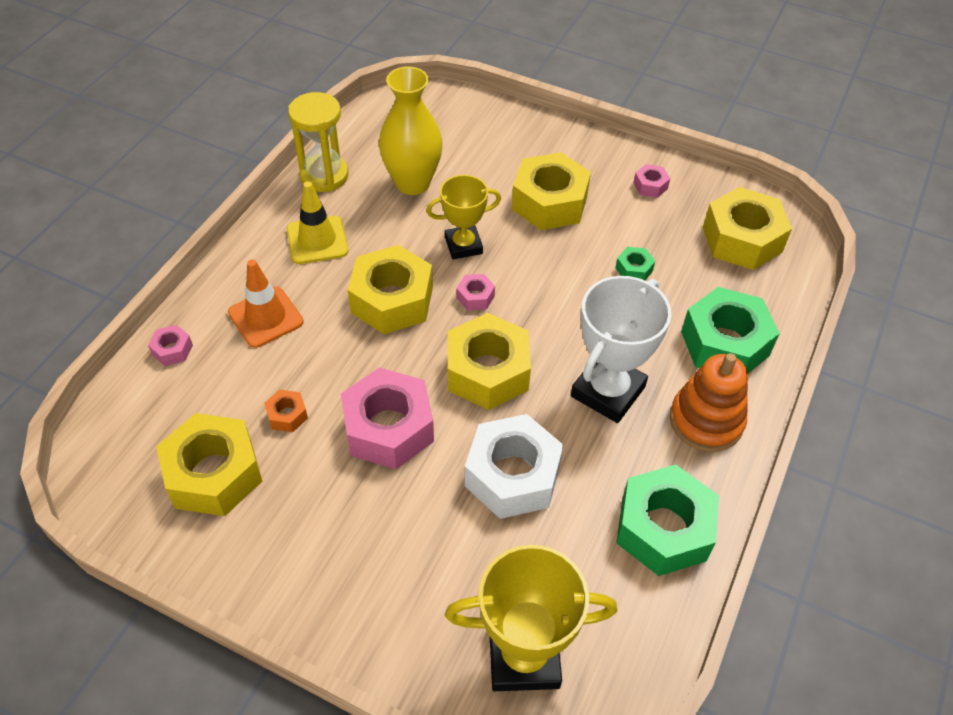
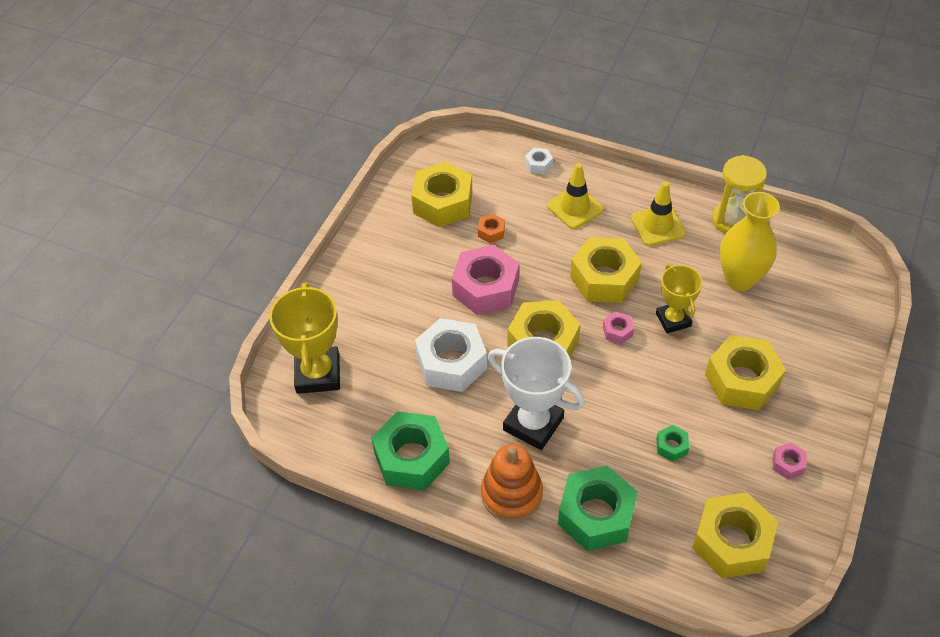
camera: 90 degrees right, 0 degrees up
pink nut [148,325,193,366] -> white nut [525,148,553,174]
orange traffic cone [228,259,304,348] -> yellow traffic cone [547,163,604,229]

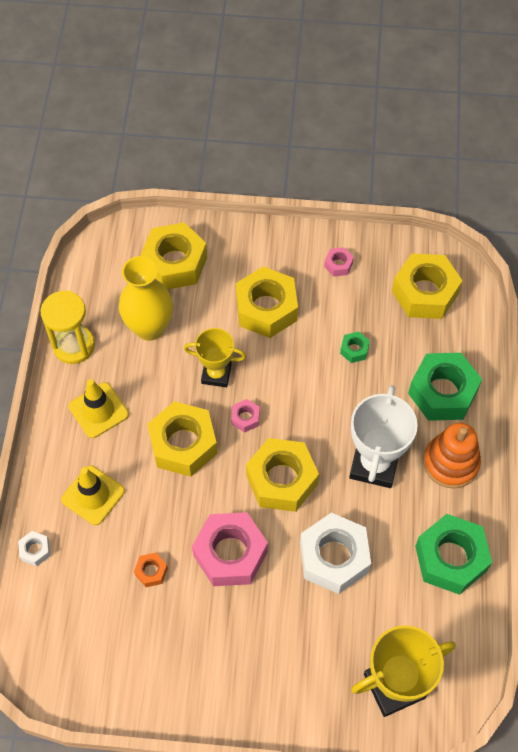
camera: 110 degrees left, 10 degrees up
yellow nut [411,162,472,227] -> yellow nut moved to [140,222,207,289]
yellow trophy [656,263,703,333] -> yellow trophy turned 45 degrees clockwise [184,328,246,387]

